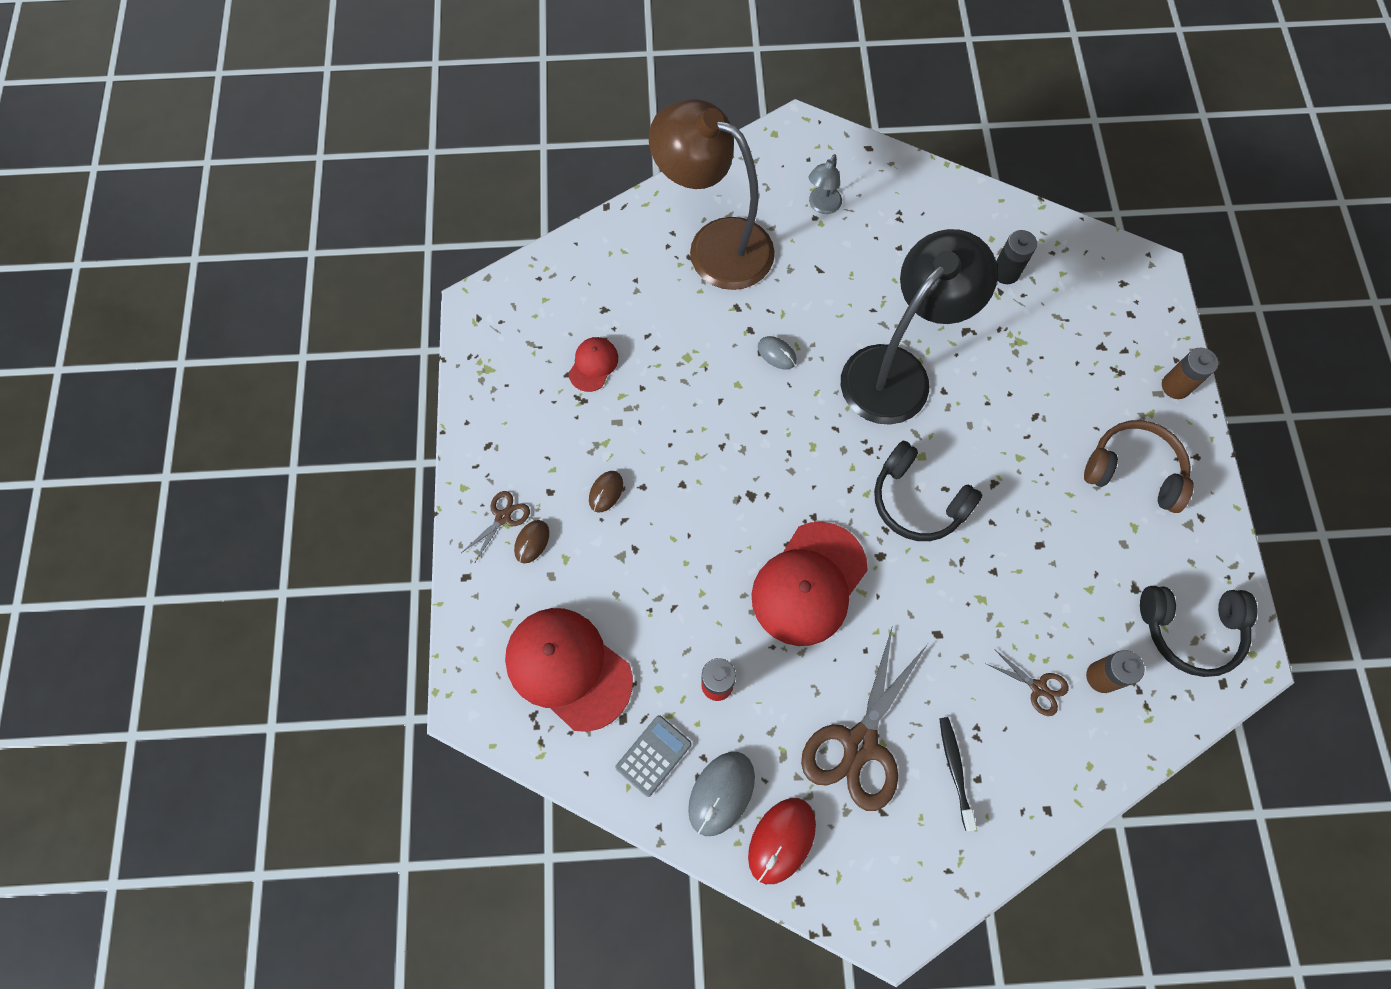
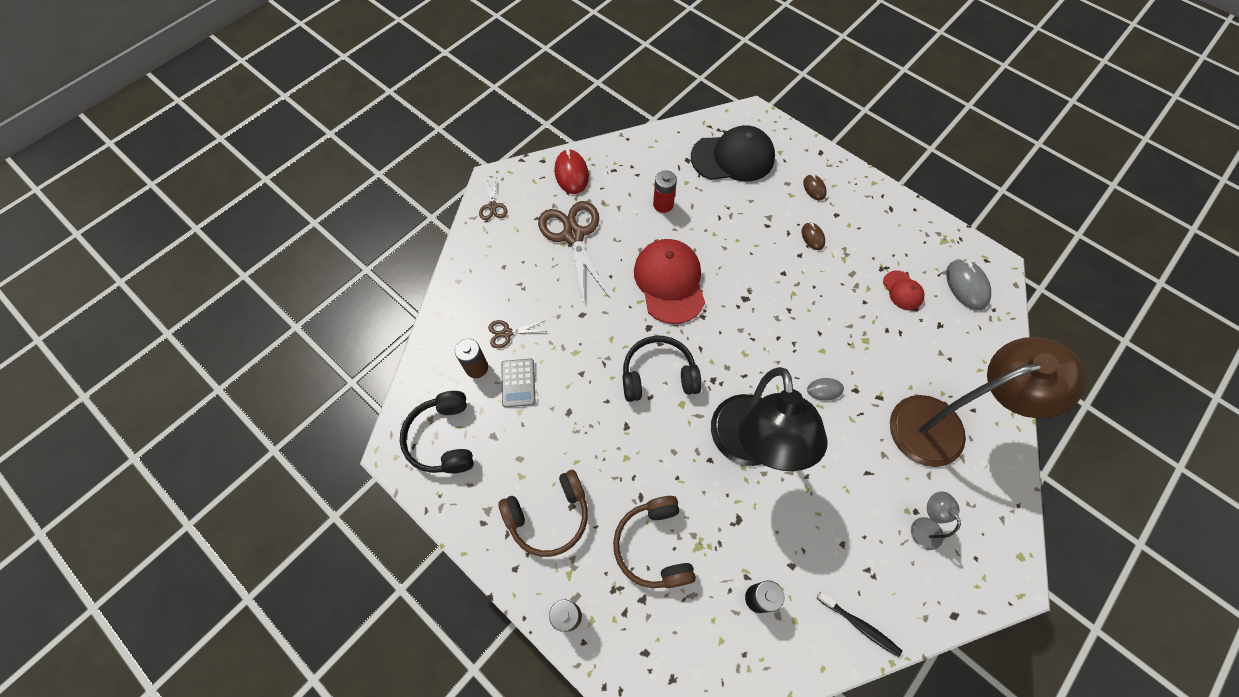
camera: 135 degrees right, 5 degrees down
brown scissors [461,491,530,562] -> brown scissors moved to [479,179,507,220]
red cap [505,608,633,732] -> black cap [691,125,775,181]
grey calculator [615,715,692,797] -> grey calculator moved to [501,359,535,407]
grey mouse [688,752,755,836] -> grey mouse moved to [946,259,991,310]
black toothbrush [939,717,977,831] -> black toothbrush moved to [817,592,902,657]
black headphones [1140,586,1258,677] -> black headphones turned 60 degrees counterclockwise [400,391,474,473]
none -> brown headphones [613,496,696,588]

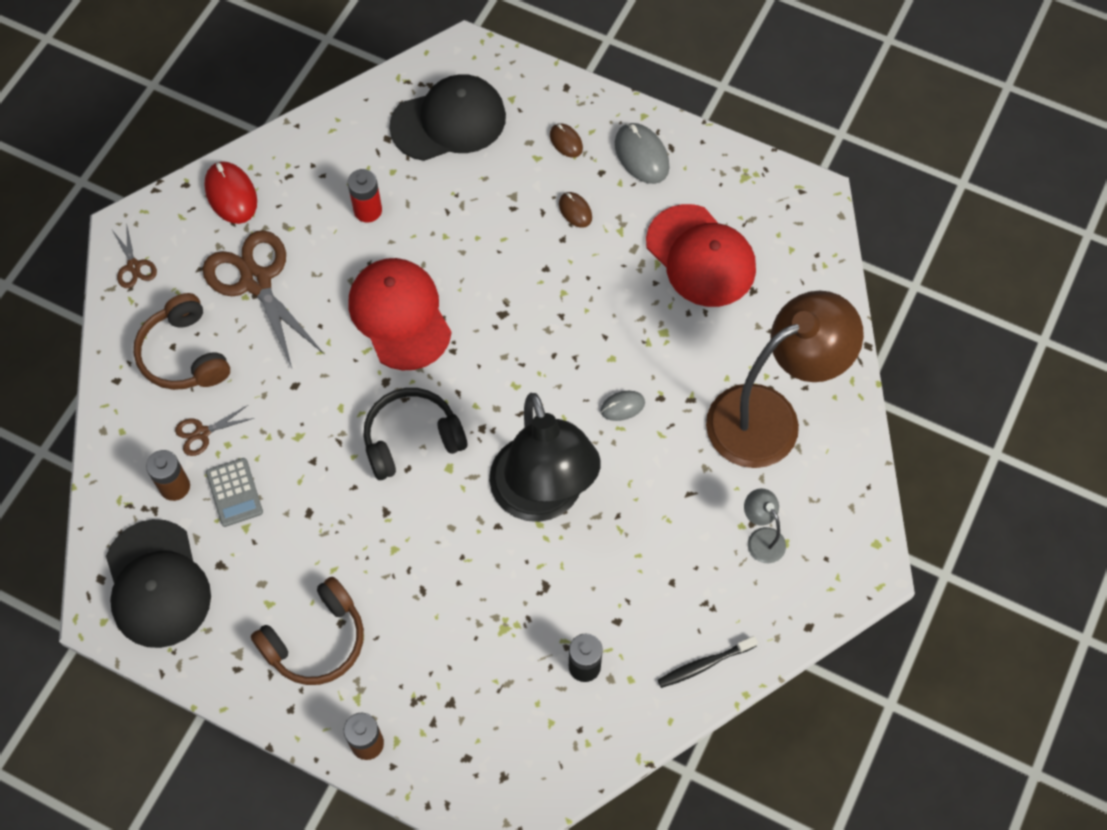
camera: 15 degrees left, 0 degrees up
black headphones [400,391,474,473] -> black cap [106,519,211,648]
brown headphones [613,496,696,588] -> brown headphones moved to [134,293,230,390]
black toothbrush [817,592,902,657] -> black toothbrush turned 135 degrees clockwise [658,636,758,688]
red cap [883,271,924,310] -> red cap [646,204,756,307], size x2.05
grey mouse [946,259,991,310] -> grey mouse moved to [615,123,670,184]

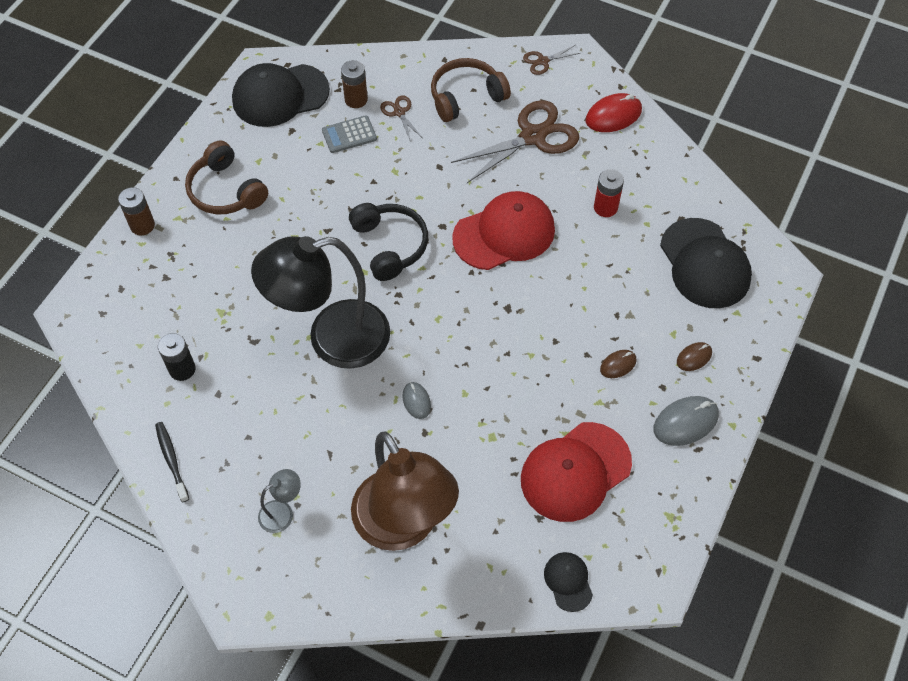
camera: 90 degrees right, 5 degrees down
none -> black cap [544,552,593,612]

